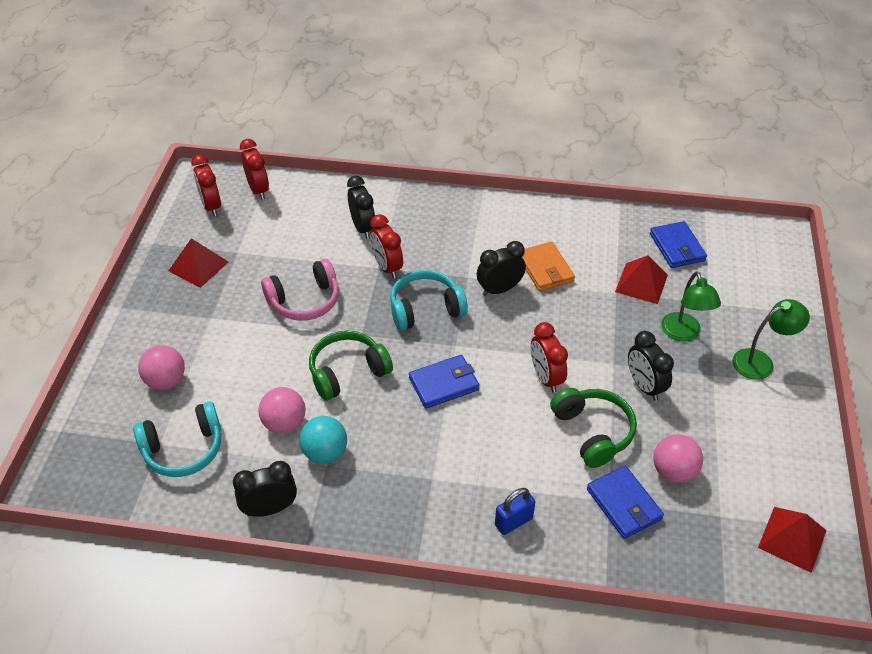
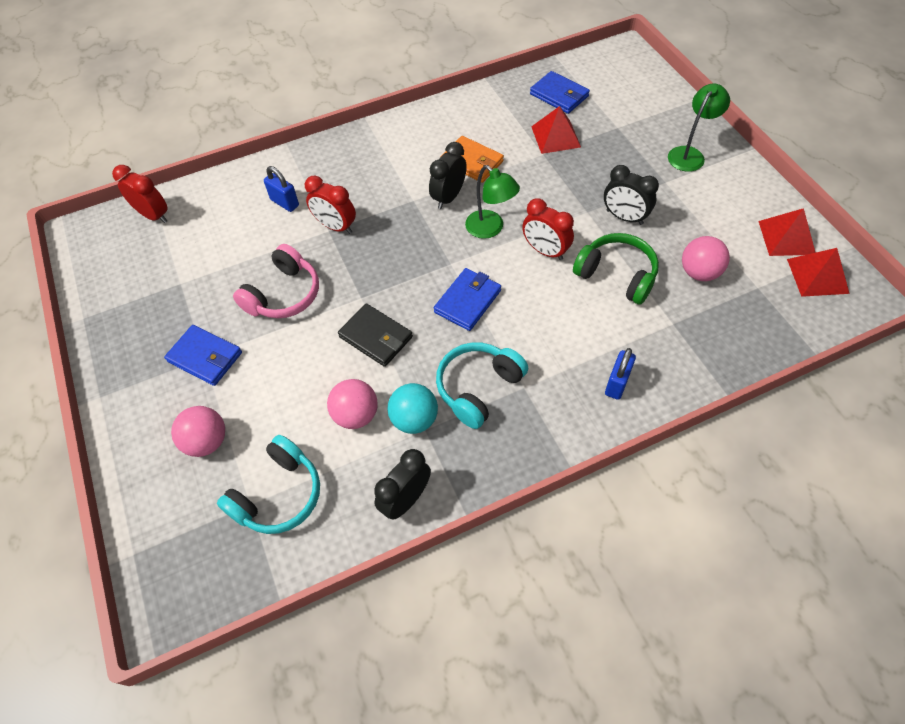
camera: 30 degrees left, 10 degrees up
red pyramid [168,238,228,288] -> red pyramid moved to [758,208,816,256]
red clock [191,154,221,216] -> none
green headphones [309,330,393,401] -> black wallet [338,303,413,367]
black clock [347,176,375,239] -> blue padlock [264,166,299,212]
turquoise headphones [390,270,468,330] -> turquoise headphones moved to [436,342,528,429]
blue wallet [587,466,664,539] -> blue wallet moved to [164,325,242,386]
green lamp [661,271,721,342] -> green lamp moved to [465,165,520,239]

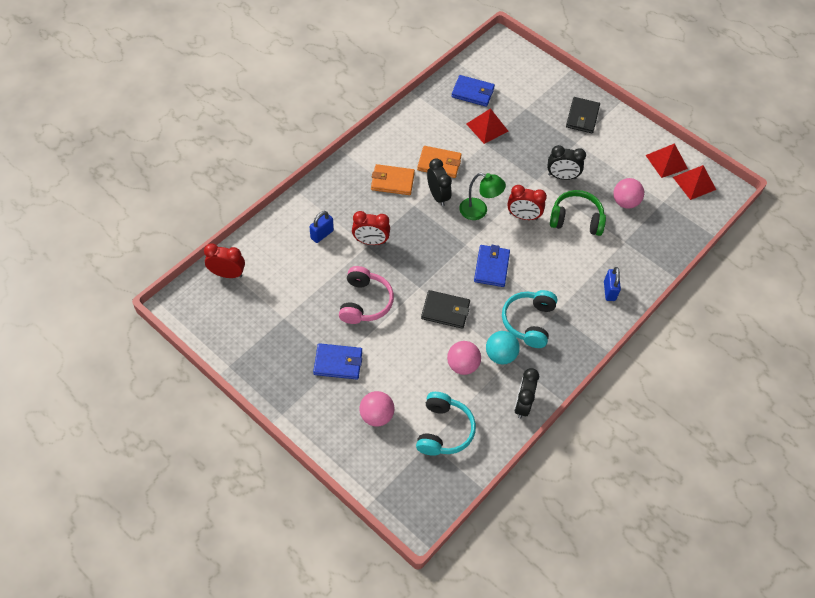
camera: 30 degrees left, 0 degrees up
blue padlock [264,166,299,212] -> blue padlock turned 60 degrees counterclockwise [309,211,334,243]
black clock [429,142,467,209] -> black clock turned 150 degrees clockwise [427,158,452,206]
green lamp [668,84,730,172] -> black wallet [566,97,600,133]
none -> orange wallet [371,164,415,195]

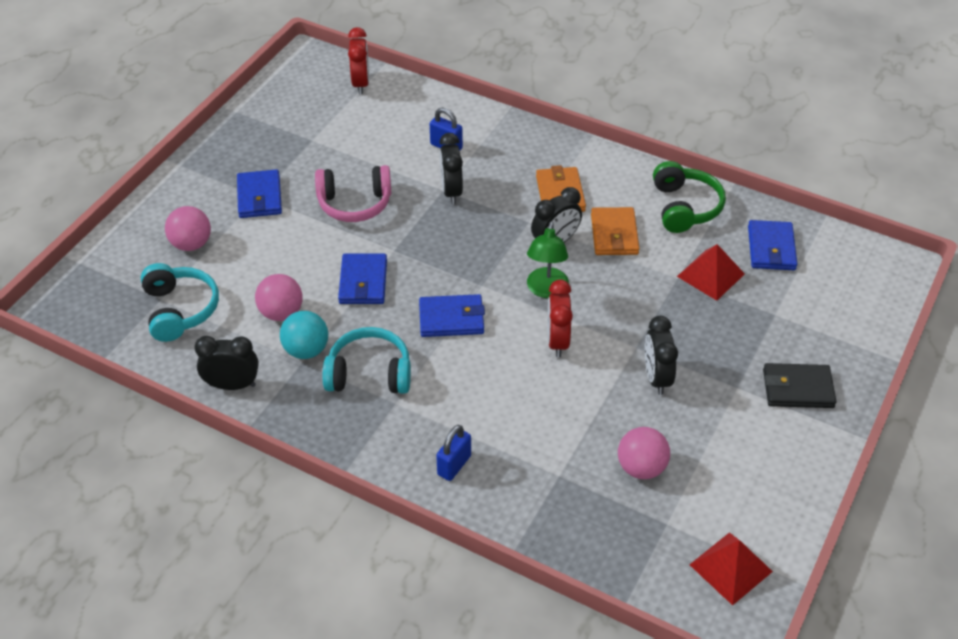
camera: 80 degrees right, 10 degrees down
red clock [352,211,390,245] -> black clock [439,133,463,204]
turquoise headphones [416,392,476,456] -> turquoise headphones turned 105 degrees counterclockwise [141,263,219,342]
black wallet [421,290,470,329] -> blue wallet [338,254,387,304]
green headphones [550,190,606,236] -> green headphones moved to [653,161,726,233]
blue padlock [604,267,621,301] -> blue padlock turned 45 degrees counterclockwise [436,425,471,481]
red pyramid [646,143,688,178] -> none

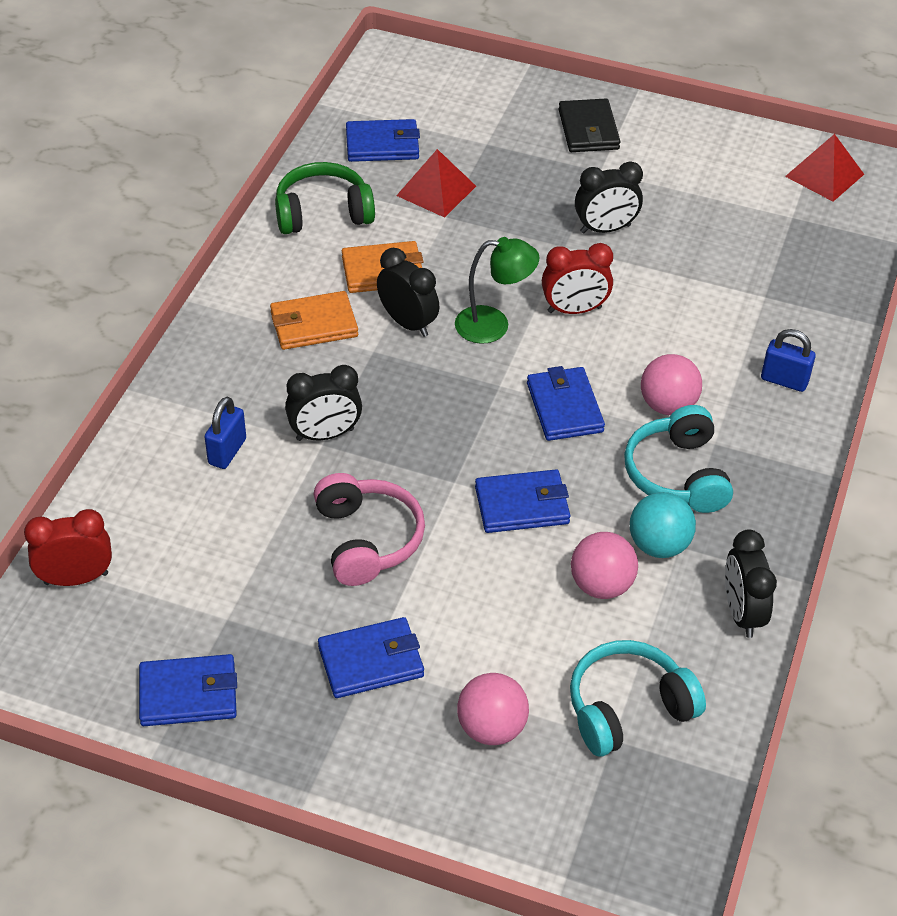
camera: 100 degrees left, 0 degrees up
pink ball [618,427,670,479] -> pink ball moved to [641,354,702,415]
none -> blue wallet [139,654,237,726]

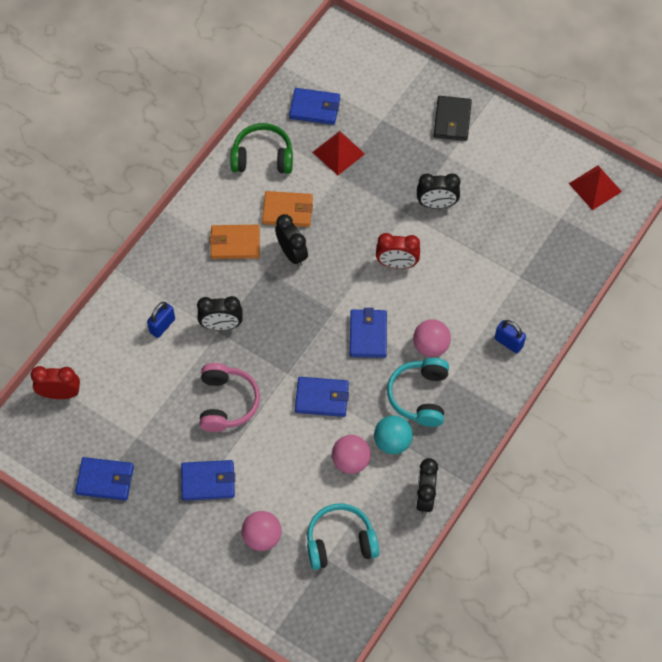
camera: 15 degrees right, 15 degrees up
green lamp [455,237,539,344] -> none

